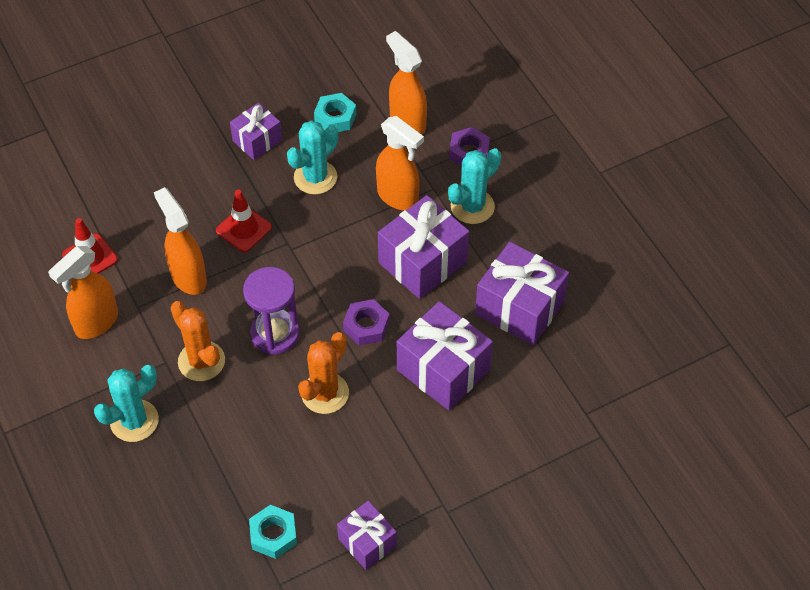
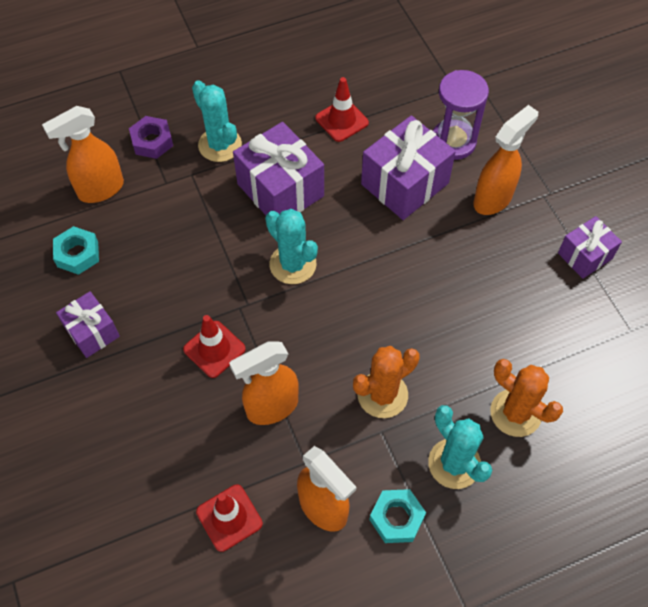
camera: 85 degrees left, 5 degrees up
purple hourglass [243,267,300,355] -> purple hourglass moved to [433,70,489,160]
turquoise nut [249,505,297,559] -> turquoise nut moved to [369,489,426,543]
turquoise cactus [287,120,338,195] -> turquoise cactus moved to [265,209,318,284]
orange cactus [298,332,349,414] -> orange cactus moved to [490,359,563,437]
purple nut [343,299,390,346] -> none
orange spray bottle [376,116,424,210] -> orange spray bottle moved to [473,105,538,215]
purple gift [475,242,569,346] -> red traffic cone [315,77,369,142]

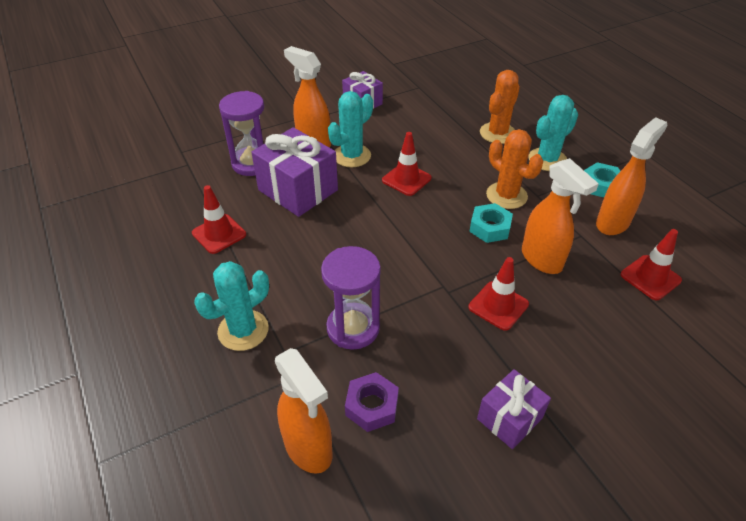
camera: 95 degrees left, 15 degrees down
turquoise nut [53,226,99,275] -> turquoise nut moved to [469,203,513,243]
purple nut [129,116,173,159] -> purple nut moved to [345,372,399,432]
purple gift [233,122,324,215] -> none
turquoise cactus [265,209,318,284] -> turquoise cactus moved to [328,91,373,167]
none -> purple hourglass [321,246,381,350]
none -> red traffic cone [382,132,432,196]

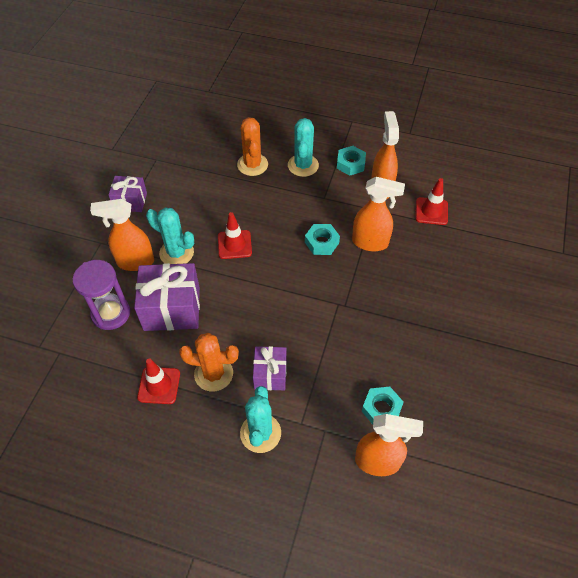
camera: 45 degrees left, 10 degrees up
purple hourglass [321,246,381,350] -> none
turquoise cactus [328,91,373,167] -> turquoise cactus turned 60 degrees counterclockwise [146,207,194,264]
purple nut [345,372,399,432] -> turquoise nut [362,387,404,424]
red traffic cone [468,257,529,331] -> none
purple gift [477,369,551,449] -> purple gift moved to [253,346,287,390]
orange cactus [486,129,543,209] -> orange cactus moved to [179,333,239,392]

